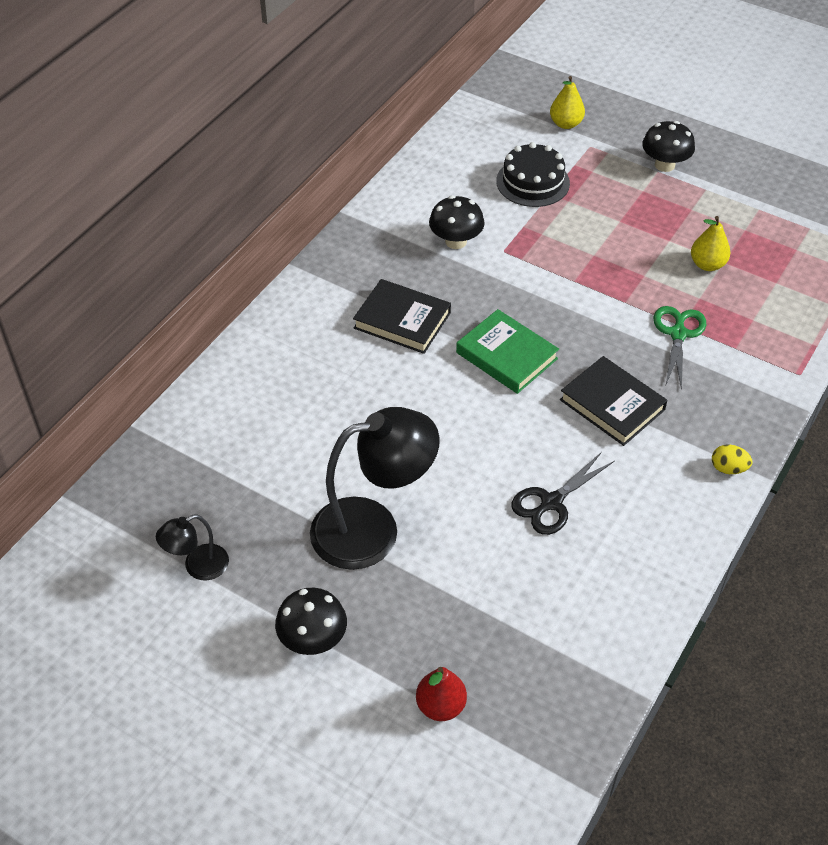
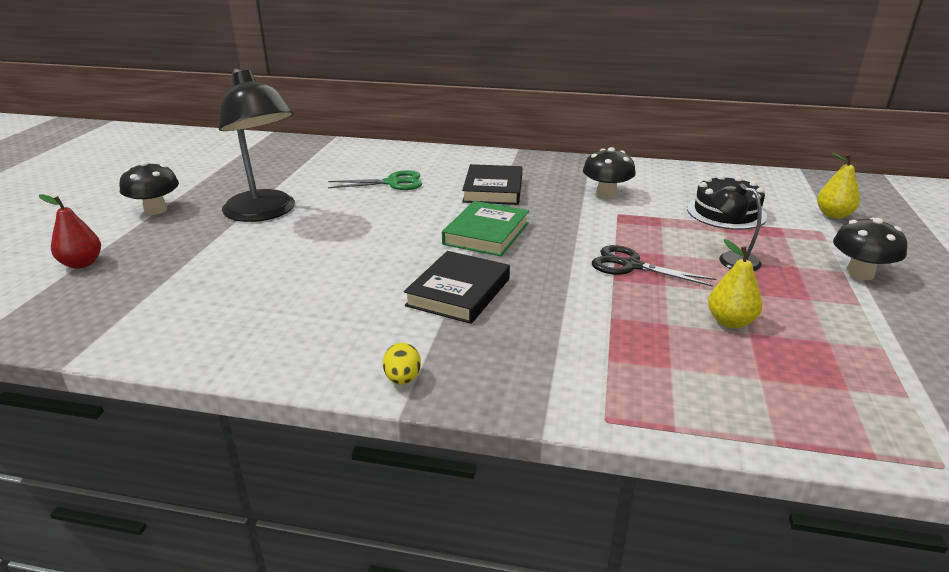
camera: 70 degrees right, 20 degrees down
black lamp [156,514,229,581] -> black lamp moved to [711,184,762,271]
black scissors [511,452,615,535] -> black scissors moved to [592,245,716,287]
green scissors [653,306,706,390] -> green scissors moved to [328,170,422,190]

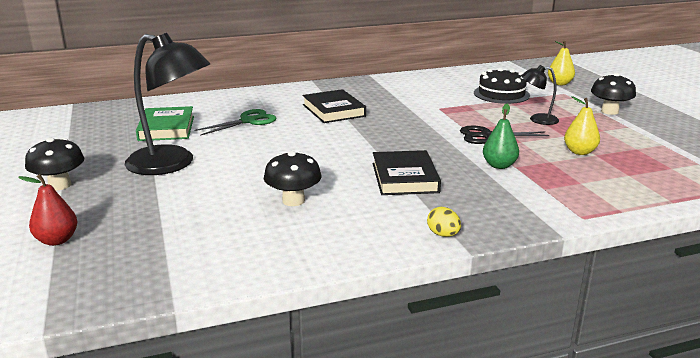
camera: 30 degrees left, 5 degrees down
green book [442,201,529,256] -> green book moved to [136,106,194,141]
black mushroom [583,147,636,199] -> black mushroom moved to [264,151,322,206]
none -> green pear [483,104,519,169]

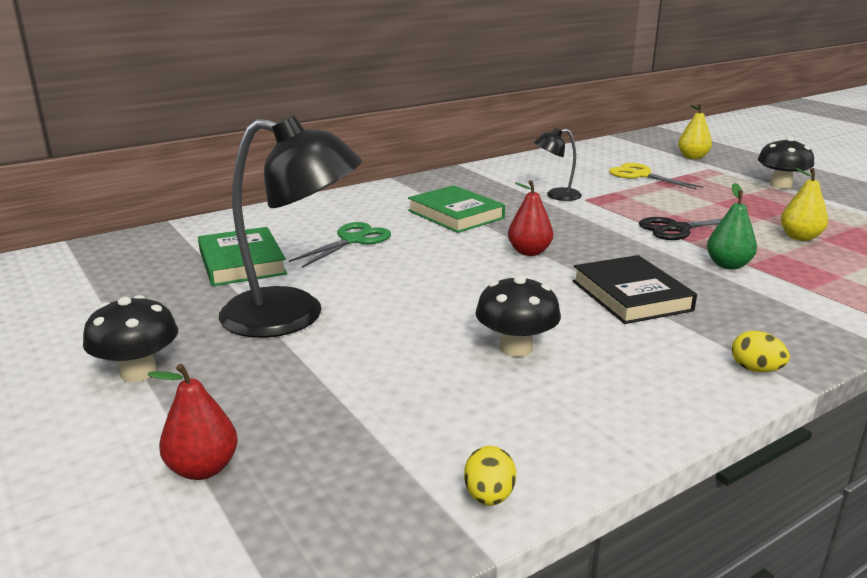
camera: 15 degrees left, 0 degrees up
black book [302,89,366,123] -> green book [408,185,505,233]
black cake [474,68,530,104] -> yellow scissors [609,163,703,189]
black lamp [521,65,559,125] -> black lamp moved to [534,128,582,201]
none -> yellow egg [464,446,516,506]
none -> red pear [508,180,553,256]

